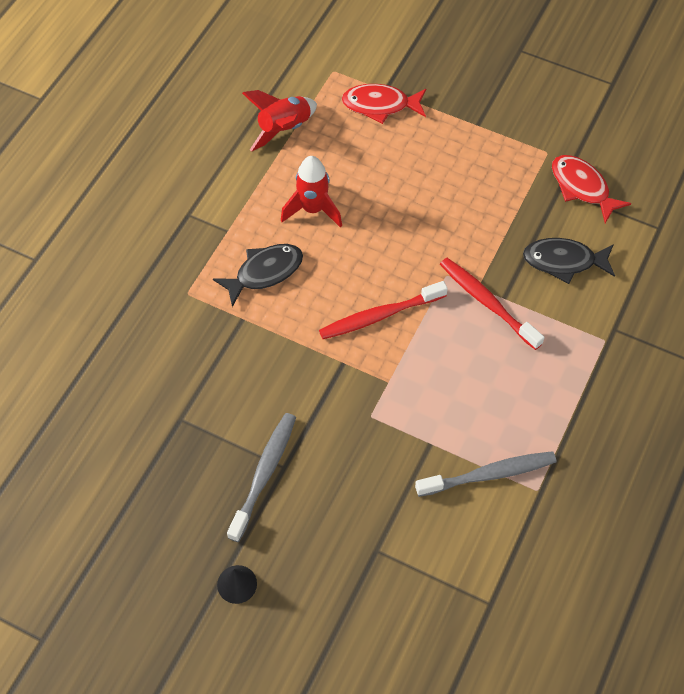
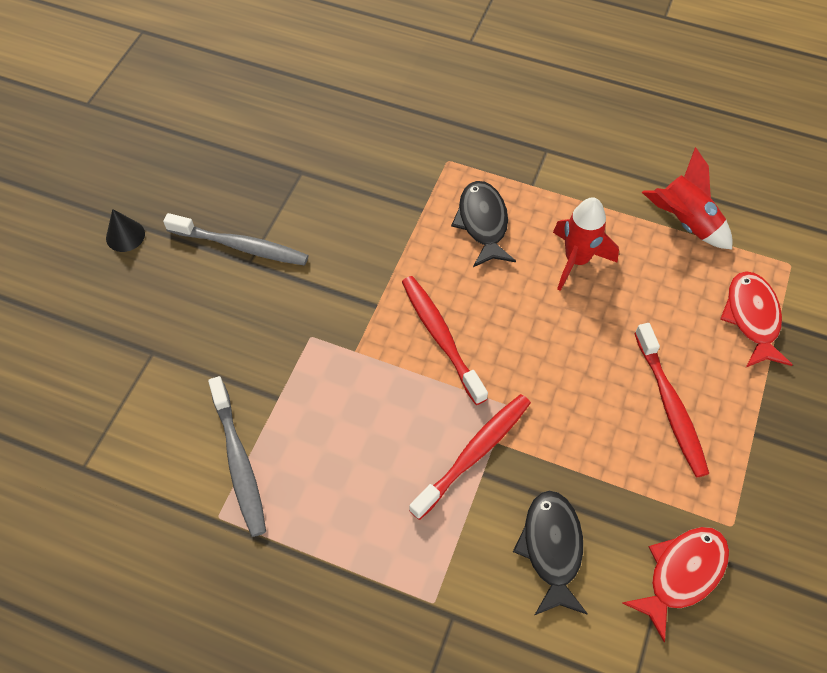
camera: 85 degrees right, 0 degrees up
black fish [213,244,303,307] -> black fish turned 150 degrees counterclockwise [451,181,516,267]
none -> red toothbrush [634,323,709,477]

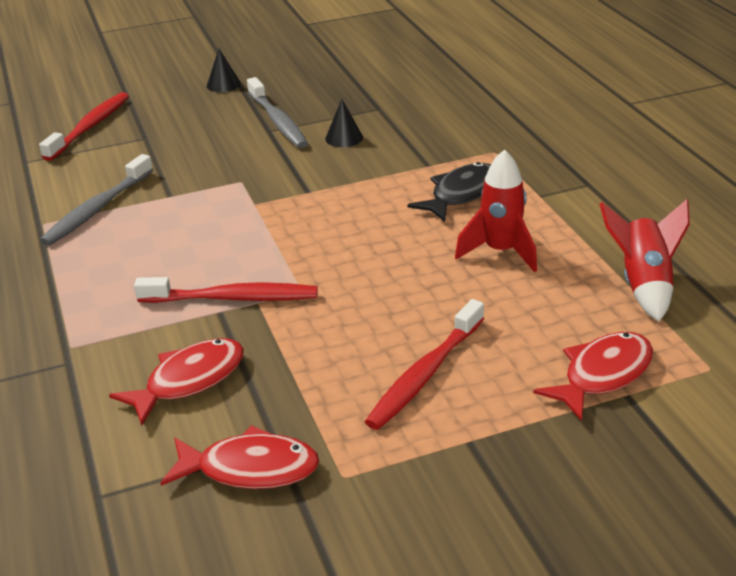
camera: 50 degrees right, 25 degrees down
red toothbrush [402,276,488,405] -> red toothbrush moved to [39,92,129,161]
black fish [513,490,588,615] -> red fish [109,338,244,426]
none -> black cone [325,99,363,147]

